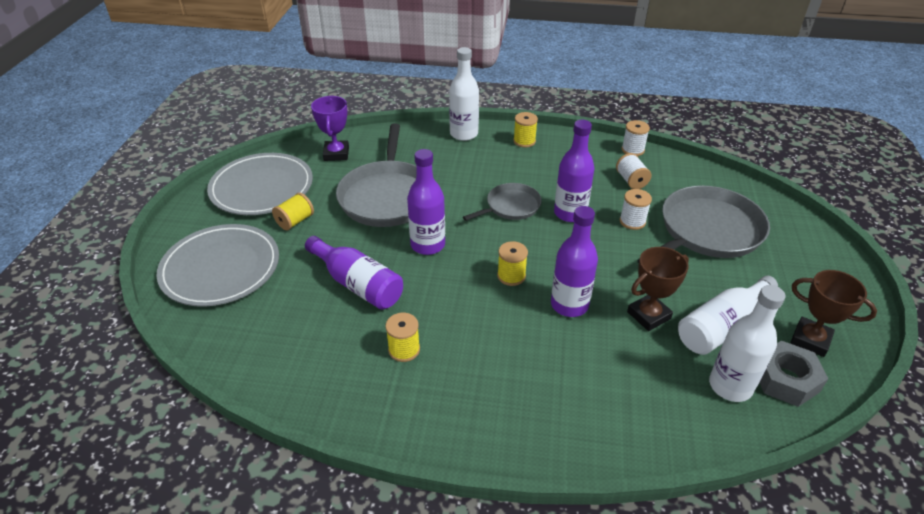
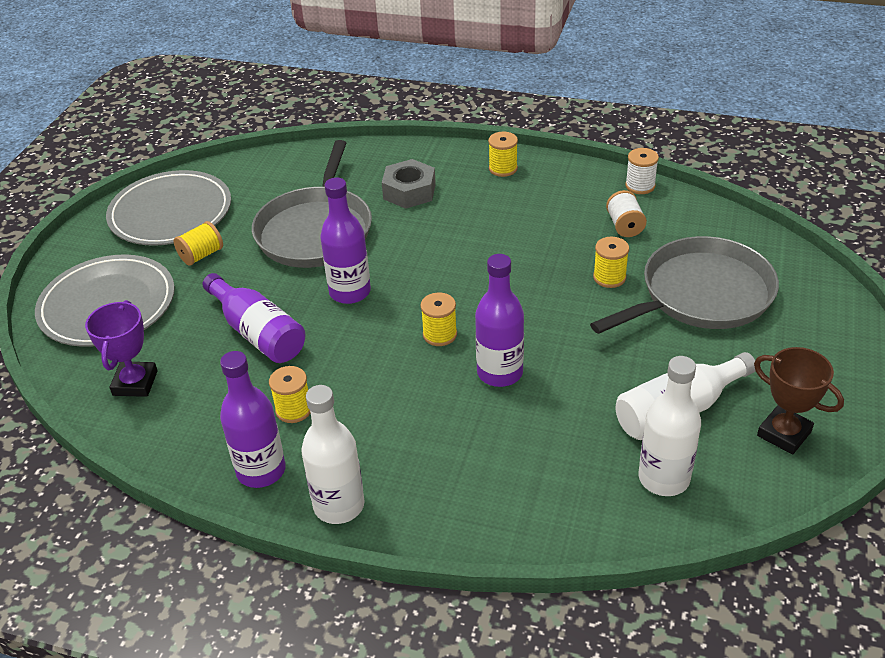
camera: 10 degrees right, 0 degrees up
purple trophy [311,96,349,161] -> purple trophy moved to [85,300,158,397]
white bottle [449,47,479,141] -> white bottle moved to [301,385,365,524]
grey pan [463,183,542,221] -> none
purple bottle [554,120,595,222] -> purple bottle moved to [220,351,286,488]
white spool [620,189,652,230] -> yellow spool [593,237,629,288]
brown trophy [627,247,689,331] -> none
grey nut [760,340,828,407] -> grey nut moved to [382,159,436,209]

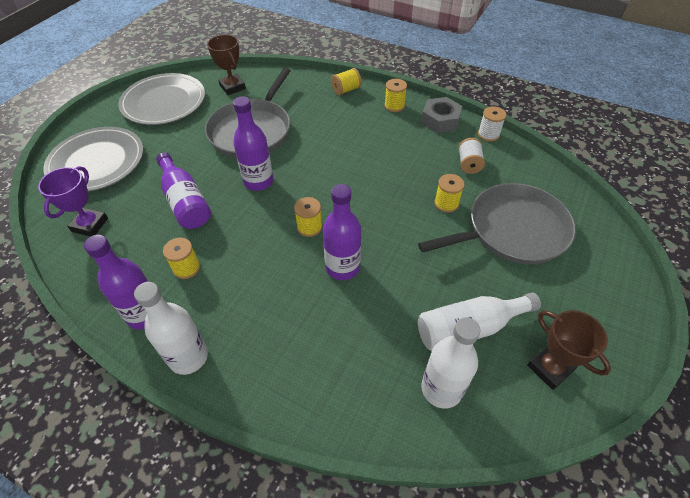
camera: 10 degrees right, 10 degrees up
yellow spool [174,221,223,266] -> yellow spool moved to [331,68,362,95]
grey nut [382,159,436,209] -> grey nut moved to [421,97,462,133]
none -> brown trophy [207,35,246,95]

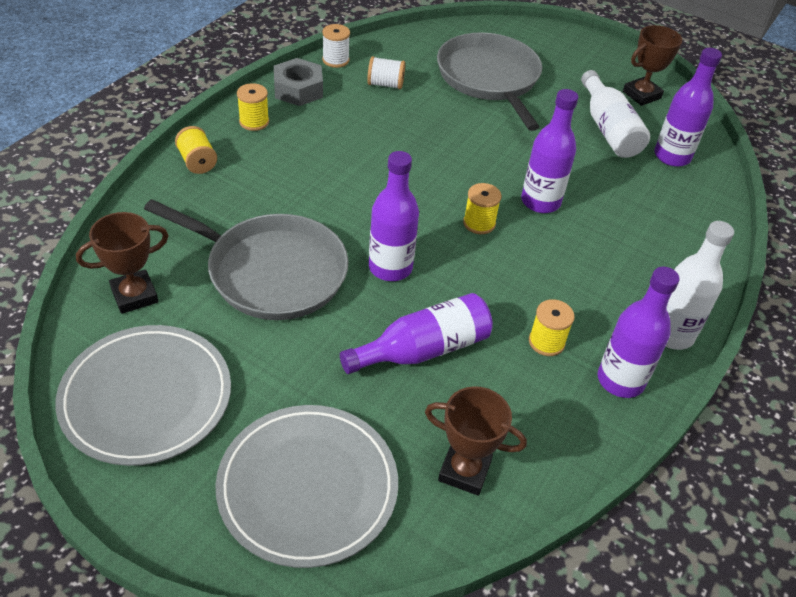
camera: 90 degrees left, 5 degrees down
purple trophy [38,166,108,236] -> brown trophy [425,386,527,496]
white bottle [421,317,480,409] -> purple bottle [654,48,722,167]
yellow spool [434,174,465,213] -> none

